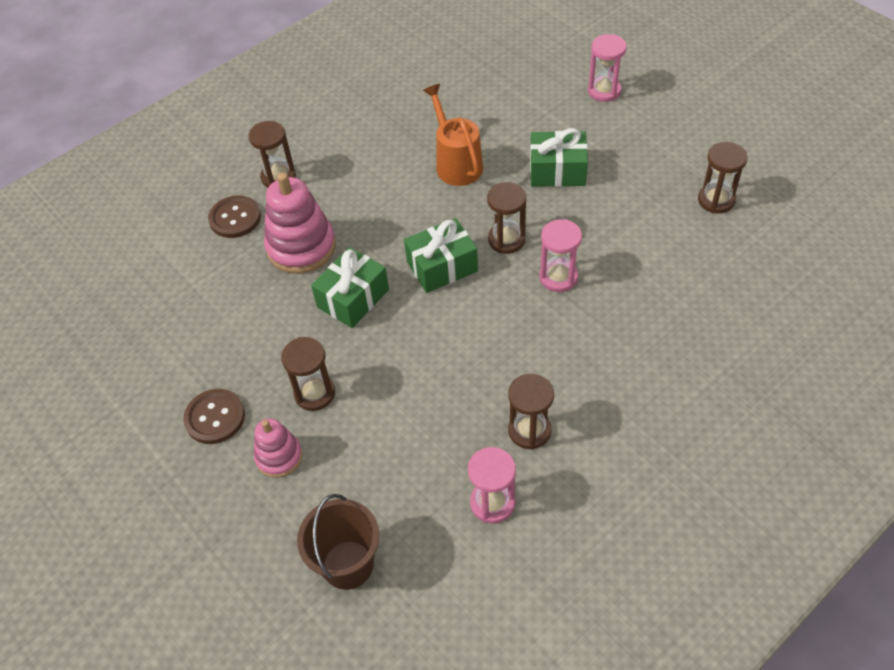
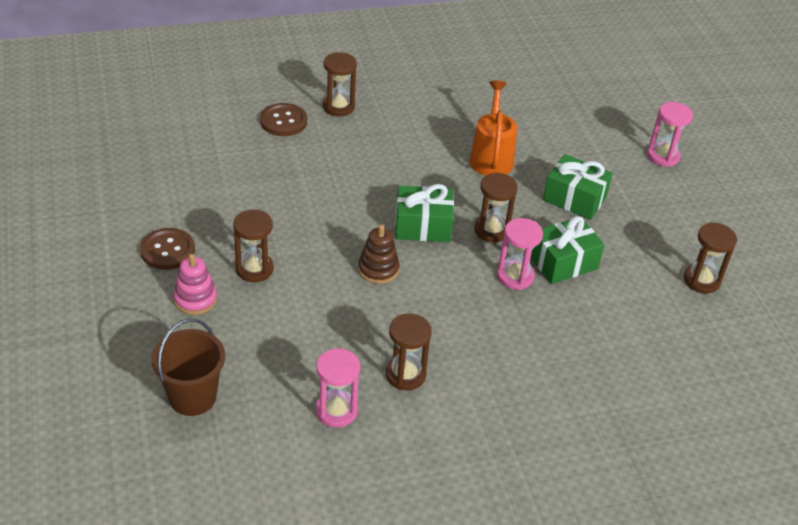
camera: 20 degrees right, 10 degrees down
pink stacking toy [264,173,336,274] -> none
green gift [311,247,389,328] -> green gift moved to [531,216,605,284]
none -> brown stacking toy [358,225,399,284]

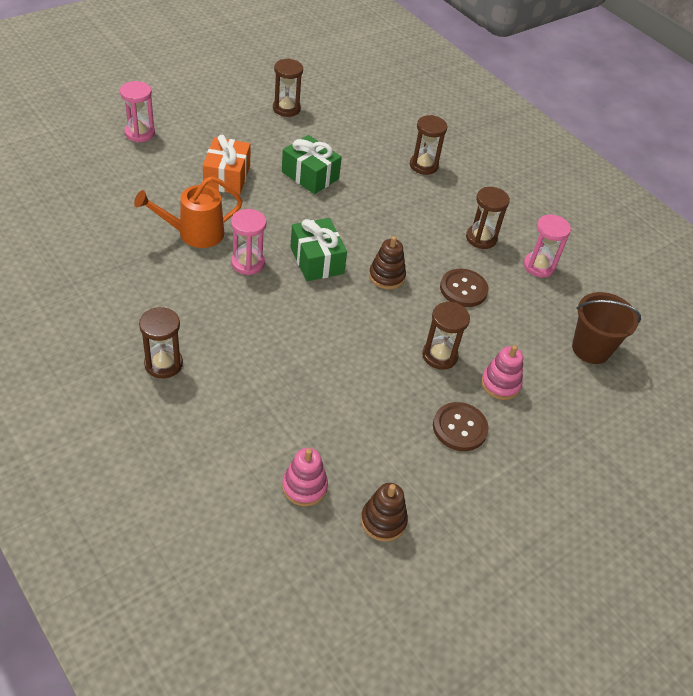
camera: 115 degrees left, 5 degrees up
brown button [260,103,307,136] -> brown button moved to [440,269,488,307]
brown hourglass [474,172,518,242] -> brown hourglass moved to [410,115,447,175]
pink hourglass [497,218,543,290] -> pink hourglass moved to [231,209,267,275]
green gift [543,154,613,220] -> orange gift [203,135,251,195]
none -> pink stacking toy [282,448,328,506]
none -> brown stacking toy [361,483,408,542]

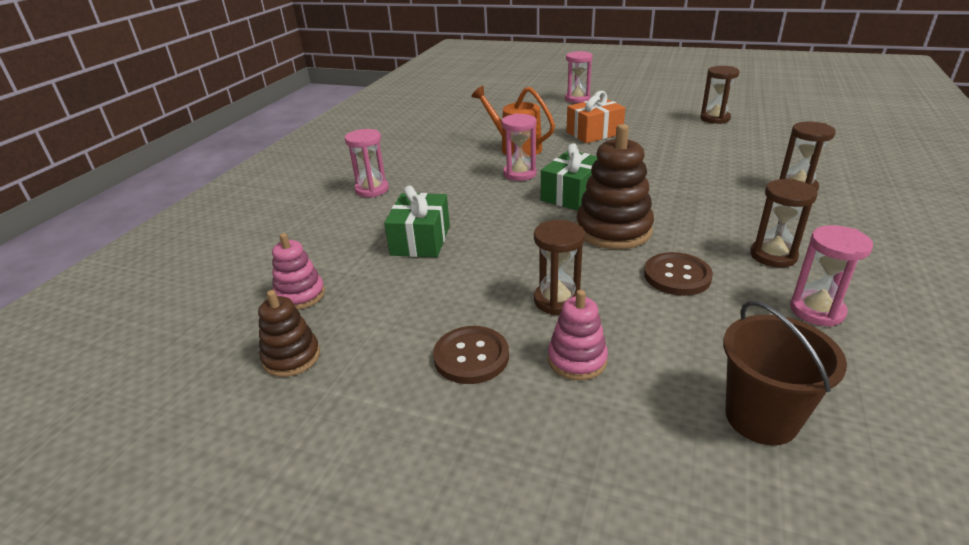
camera: 65 degrees right, 15 degrees down
brown hourglass [139,307,183,378] -> pink hourglass [345,129,389,197]
green gift [282,135,342,194] -> green gift moved to [384,185,450,257]
brown stacking toy [369,236,406,289] -> brown stacking toy [576,124,654,249], size x1.72

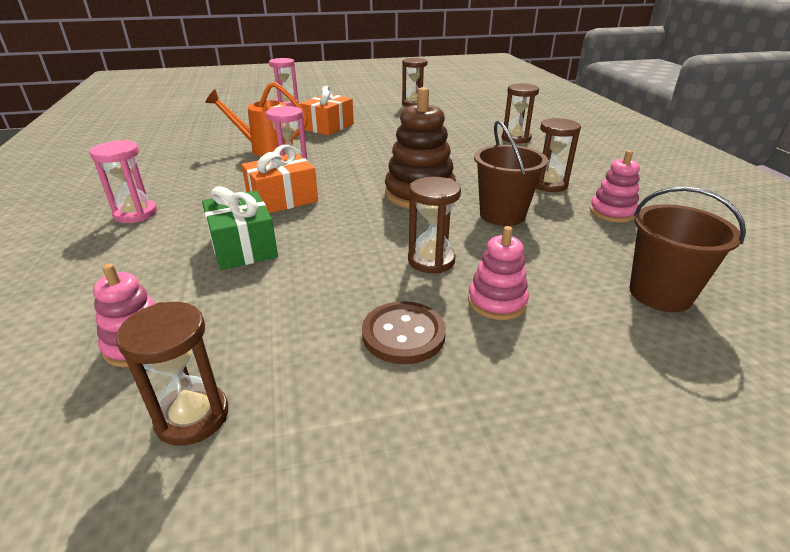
camera: 35 degrees left, 0 degrees up
brown stacking toy [258,290,320,377] -> brown hourglass [116,302,228,446]
green gift [541,143,597,211] -> none
brown button [644,252,713,296] -> brown bucket [474,120,548,226]
pink hourglass [790,225,873,327] -> pink stacking toy [590,150,640,223]
none -> orange gift [241,145,318,213]

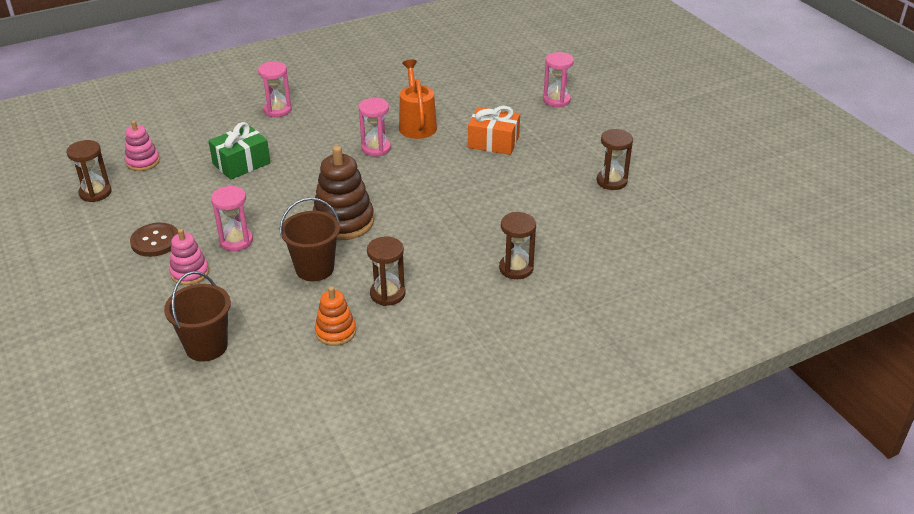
camera: 75 degrees right, 5 degrees up
orange gift [241,145,318,213] -> none
brown hourglass [408,177,461,274] -> pink hourglass [211,185,253,251]
pink stacking toy [590,150,640,223] -> orange stacking toy [315,286,356,346]

